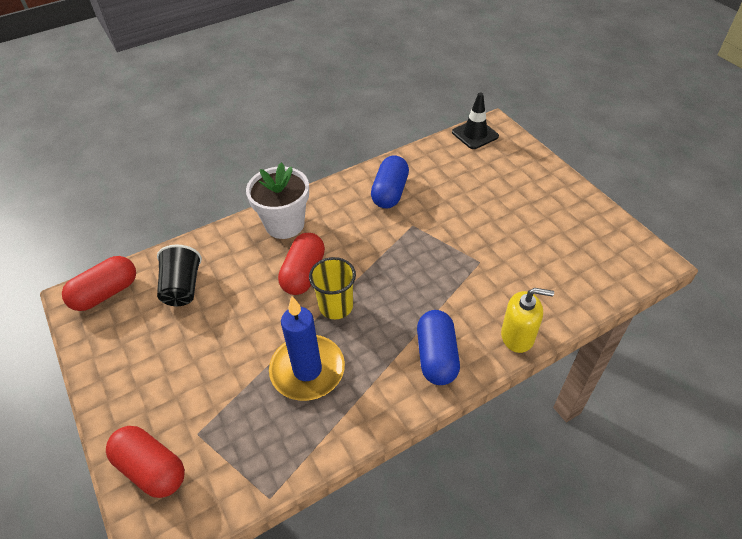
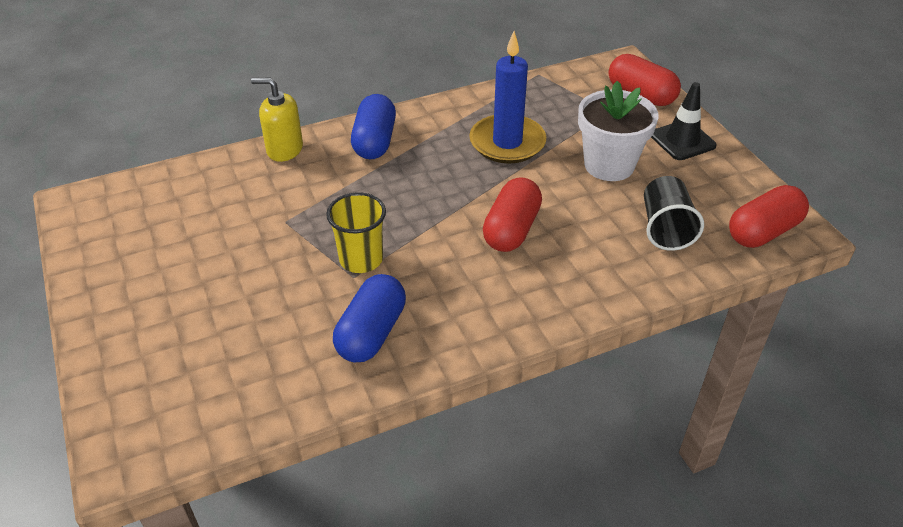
camera: 175 degrees left, 5 degrees down
white flower pot [246,162,309,239] -> white flower pot moved to [578,81,658,181]
yellow cup [309,257,356,319] -> yellow cup moved to [326,192,386,273]
black traffic cone [452,93,499,149] -> black traffic cone moved to [651,82,717,160]

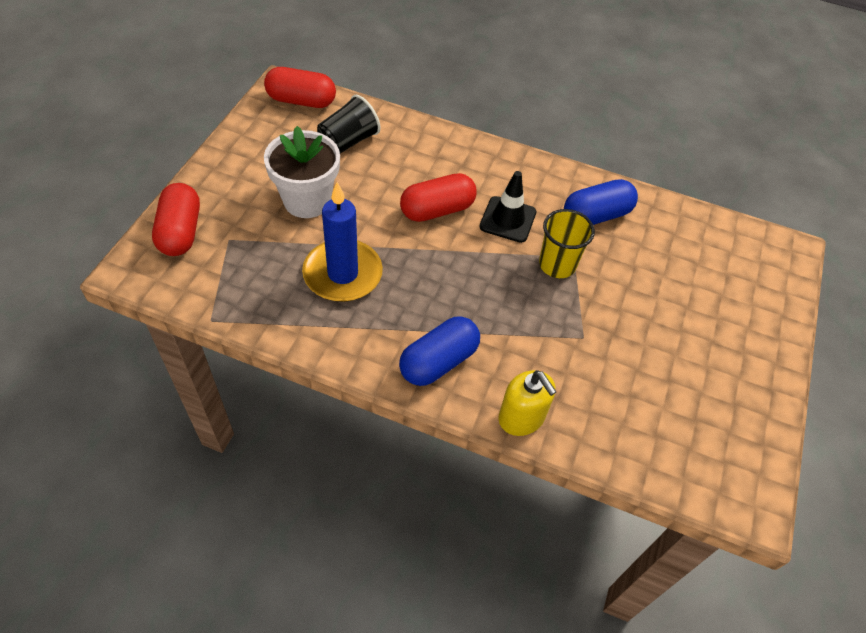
camera: 140 degrees left, 10 degrees up
black traffic cone [651,82,717,160] -> black traffic cone moved to [480,171,536,243]

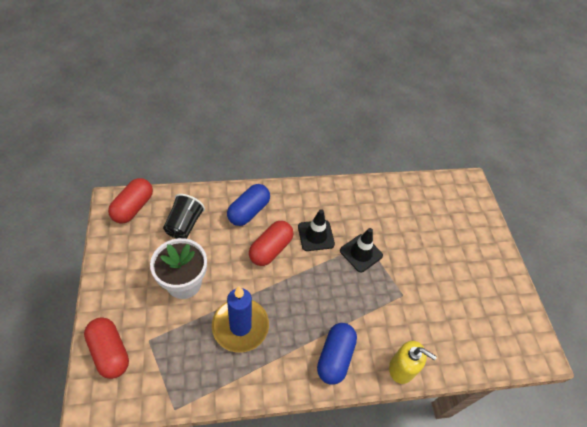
camera: 30 degrees left, 0 degrees up
red capsule [264,67,336,108] -> red capsule turned 45 degrees counterclockwise [108,178,153,223]
yellow cup [539,209,595,278] -> black traffic cone [340,228,383,273]
blue capsule [564,179,638,225] -> blue capsule moved to [227,184,270,226]

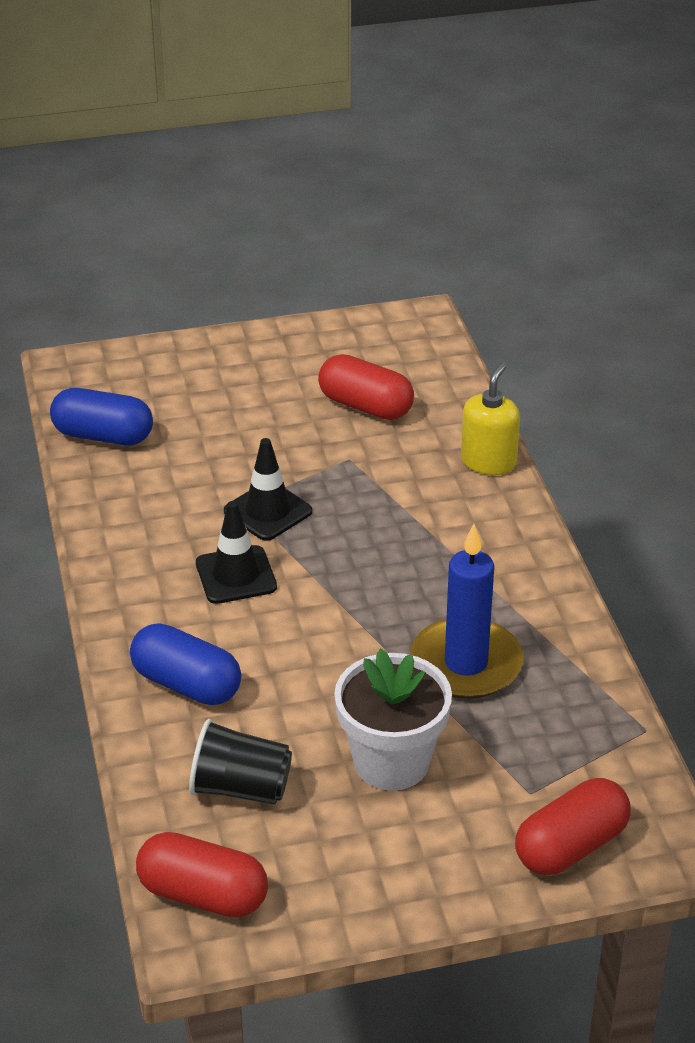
camera: 90 degrees left, 15 degrees down
red capsule [249,221,293,266] -> red capsule moved to [318,354,414,420]
blue capsule [317,323,357,385] -> blue capsule moved to [50,388,153,445]

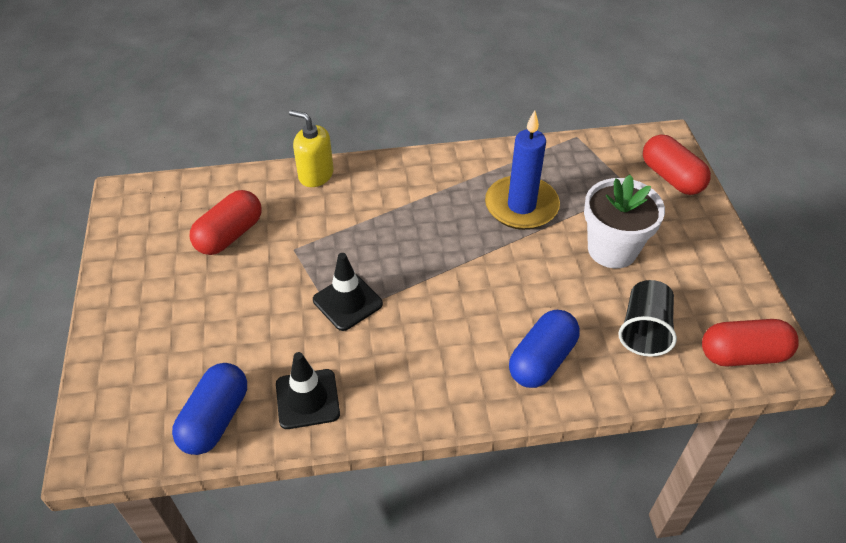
camera: 85 degrees left, 10 degrees up
red capsule [136,832,268,918] -> red capsule turned 60 degrees clockwise [702,319,799,367]
black traffic cone [196,501,277,604] -> black traffic cone moved to [276,352,340,429]

